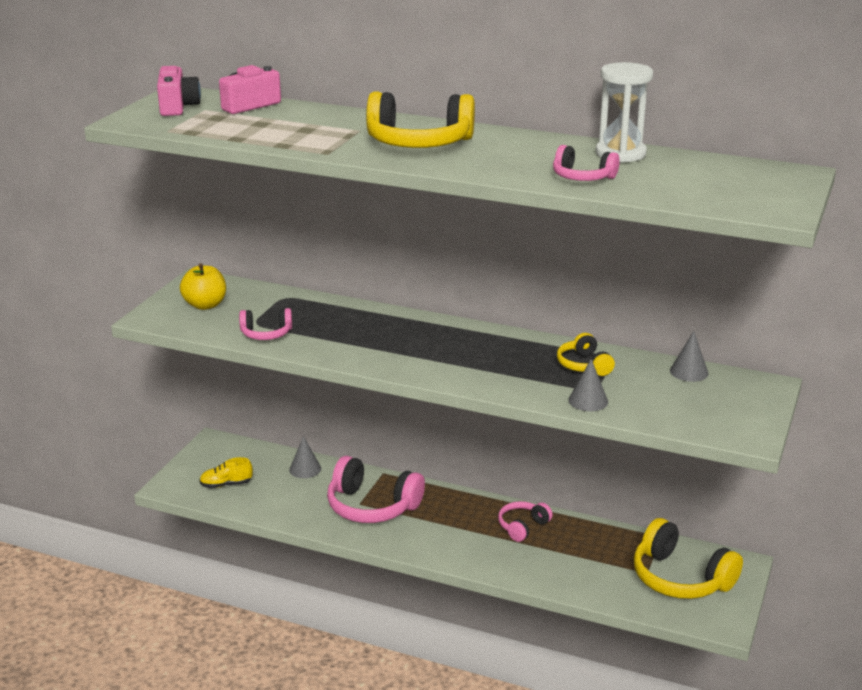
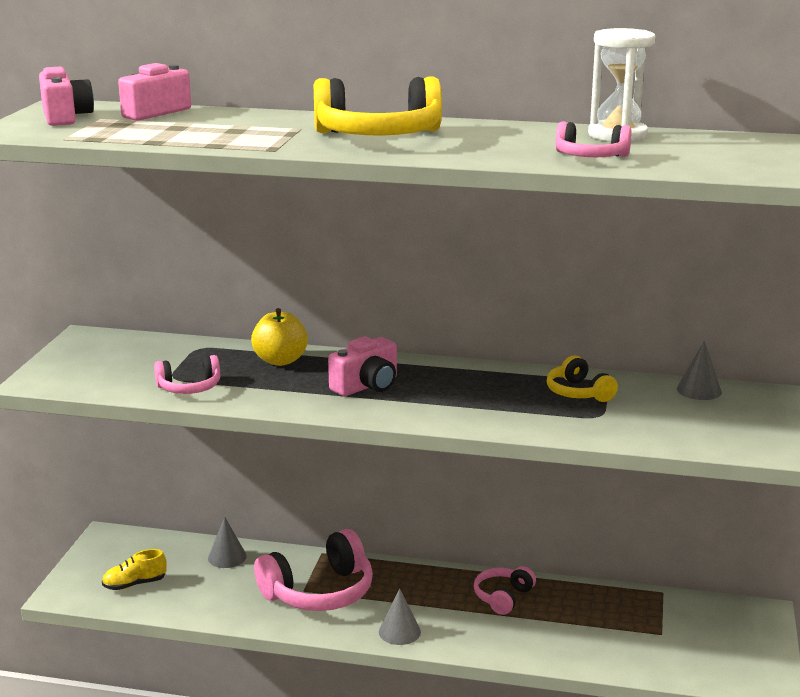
camera: 10 degrees left, 5 degrees down
yellow apple [180,263,226,310] -> yellow apple moved to [251,308,308,366]
pink headphones [327,456,425,523] -> pink headphones turned 45 degrees counterclockwise [254,529,373,611]
grey cone [568,359,608,411] -> grey cone moved to [379,589,421,645]
yellow headphones [634,518,743,599] -> none
none -> pink camera [328,336,397,396]

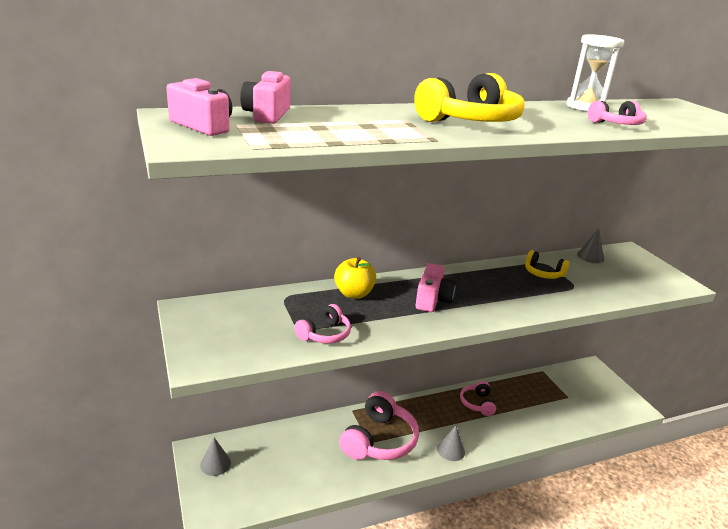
camera: 35 degrees left, 5 degrees up
yellow shoe [102,549,166,590] -> none
grey cone [208,517,247,568] -> grey cone moved to [200,438,231,476]

